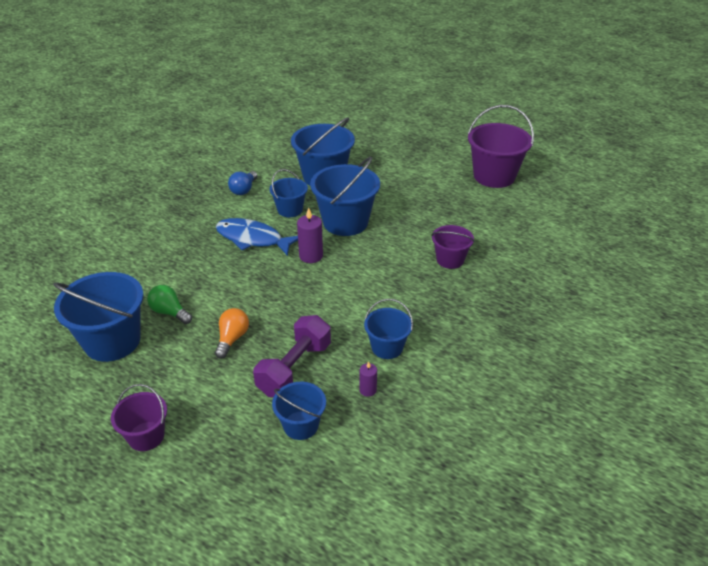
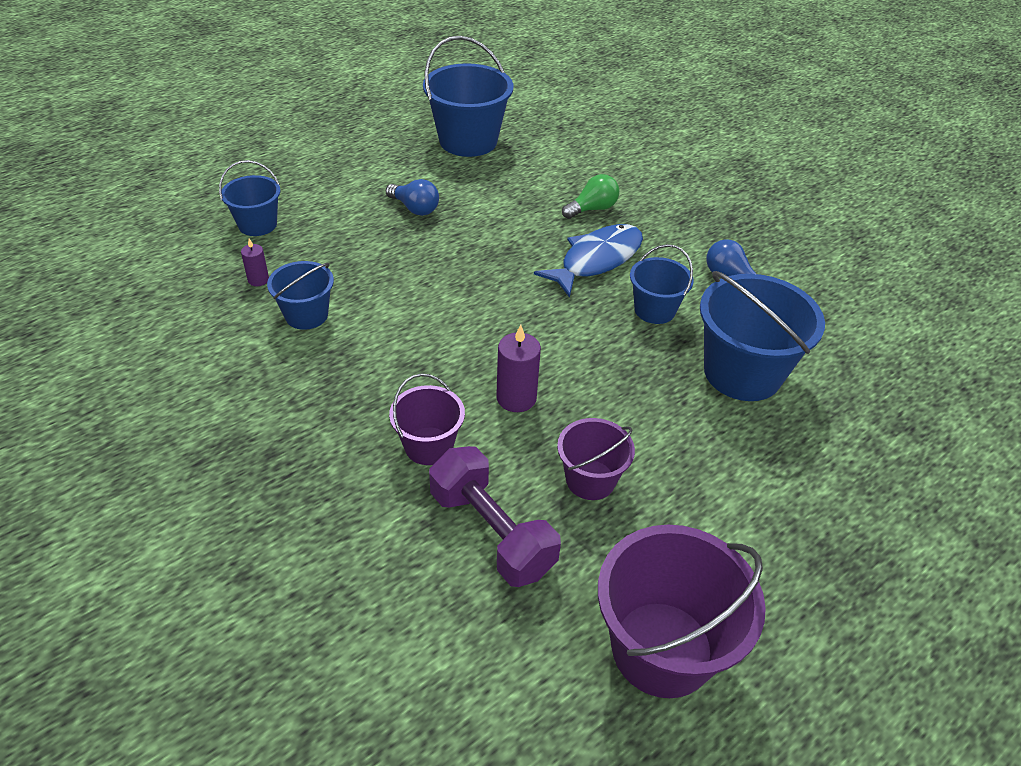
camera: 110 degrees right, 5 degrees up
purple bucket [111,384,167,451] -> purple bucket moved to [557,418,635,500]
green light bulb [147,285,192,324] -> green light bulb moved to [562,174,619,219]
orange light bulb [215,308,249,359] -> blue light bulb [386,179,439,216]
purple dumbbell [253,315,331,397] -> purple dumbbell moved to [429,446,561,587]
purple candle [297,208,323,263] -> purple candle moved to [496,325,541,412]
blue bucket [310,157,380,236] -> none

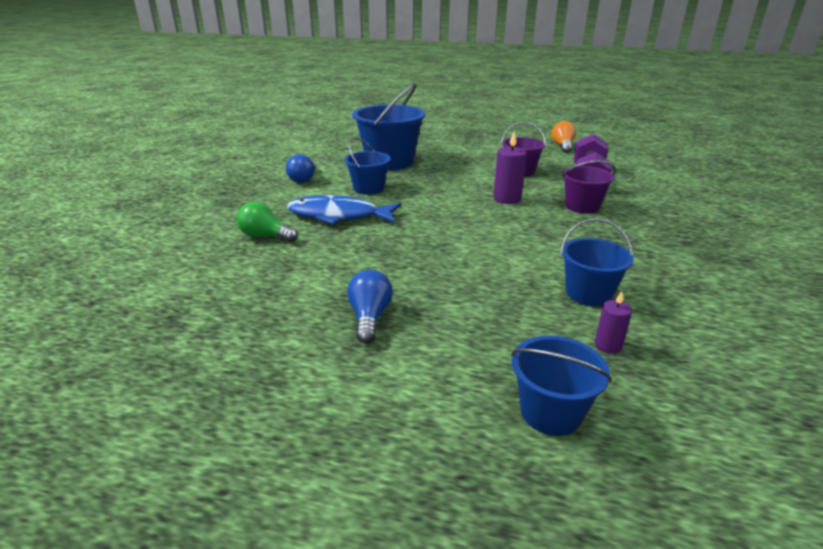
camera: 125 degrees left, 15 degrees down
blue bucket [423,36,514,157] -> none
purple bucket [598,525,766,698] -> orange light bulb [551,121,576,153]

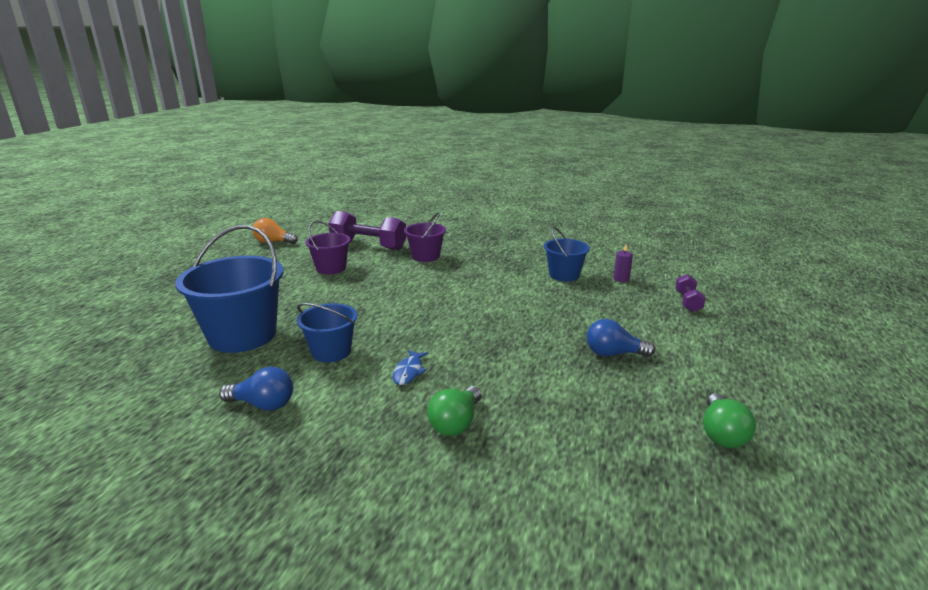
camera: 85 degrees left, 5 degrees down
blue fish [287,195,401,225] -> blue fish [393,350,429,385], size x0.45
purple candle [493,131,527,204] -> none
blue bucket [511,336,611,436] -> purple dumbbell [675,274,706,312]
none -> green light bulb [703,393,756,448]

